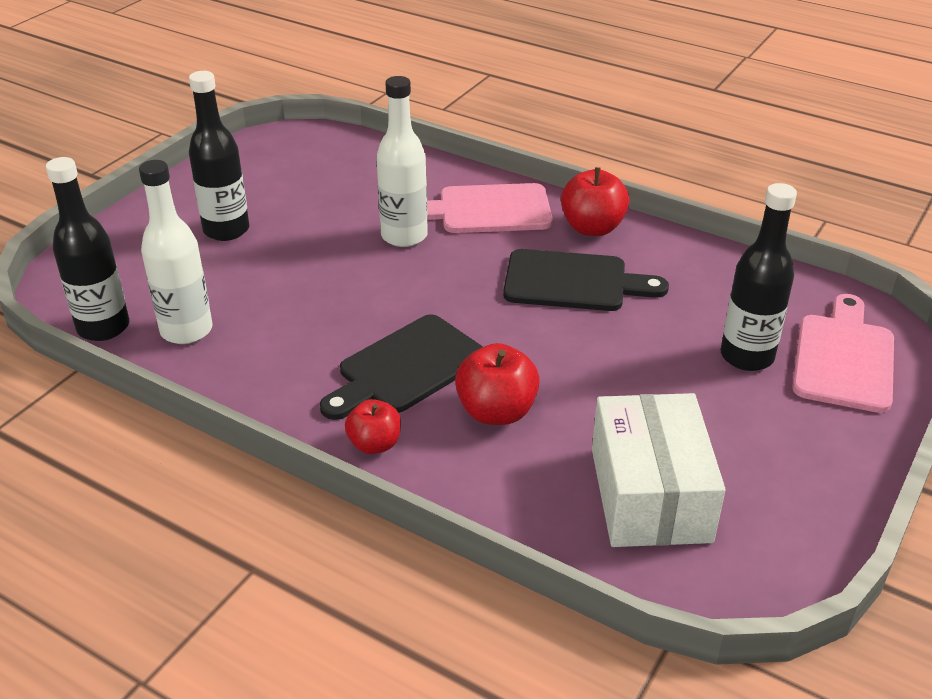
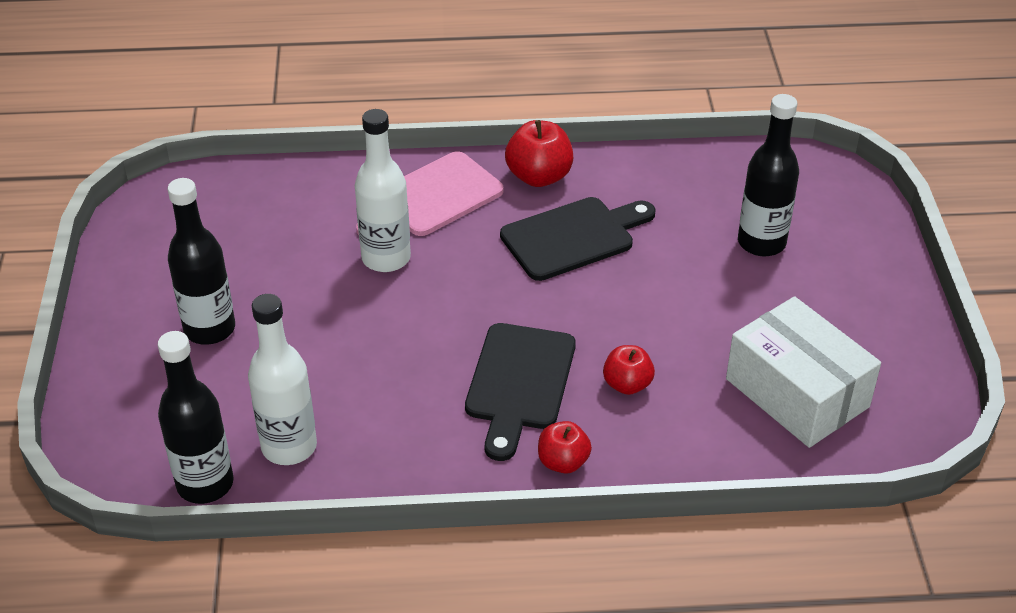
camera: 35 degrees left, 5 degrees up
red apple [455,343,540,425] -> red apple [603,345,655,395], size x0.65
pink cutting board [792,294,894,413] -> none

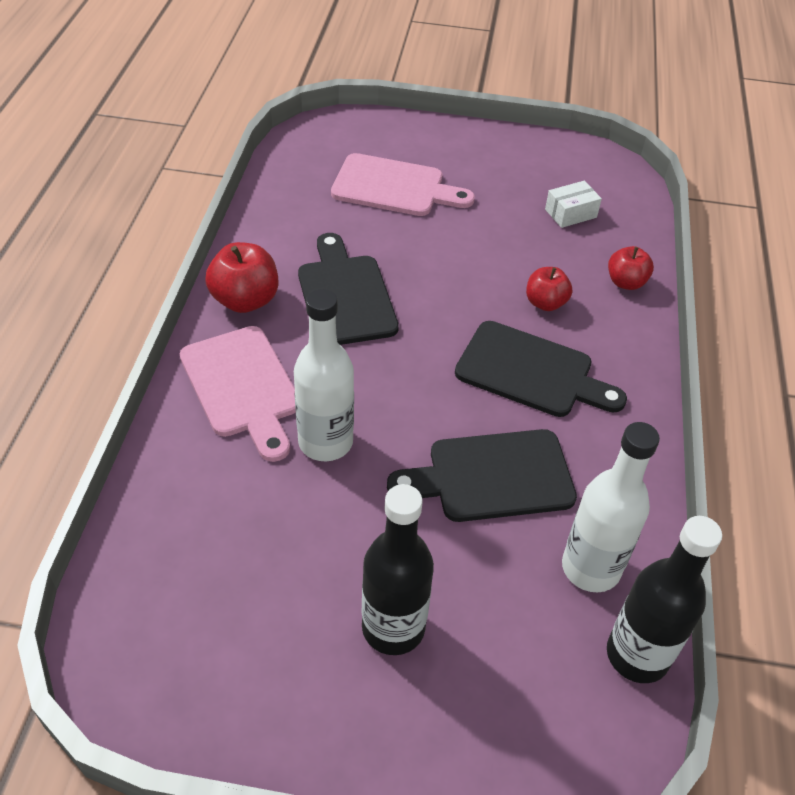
camera: 80 degrees left, 5 degrees up
red apple [538,421,592,474] -> red apple moved to [608,246,654,290]
white box [726,296,881,448] -> white box [545,181,602,228], size x0.45
black bottle [738,94,799,256] -> pink cutting board [331,153,475,216]
none -> black cutting board [387,429,577,522]

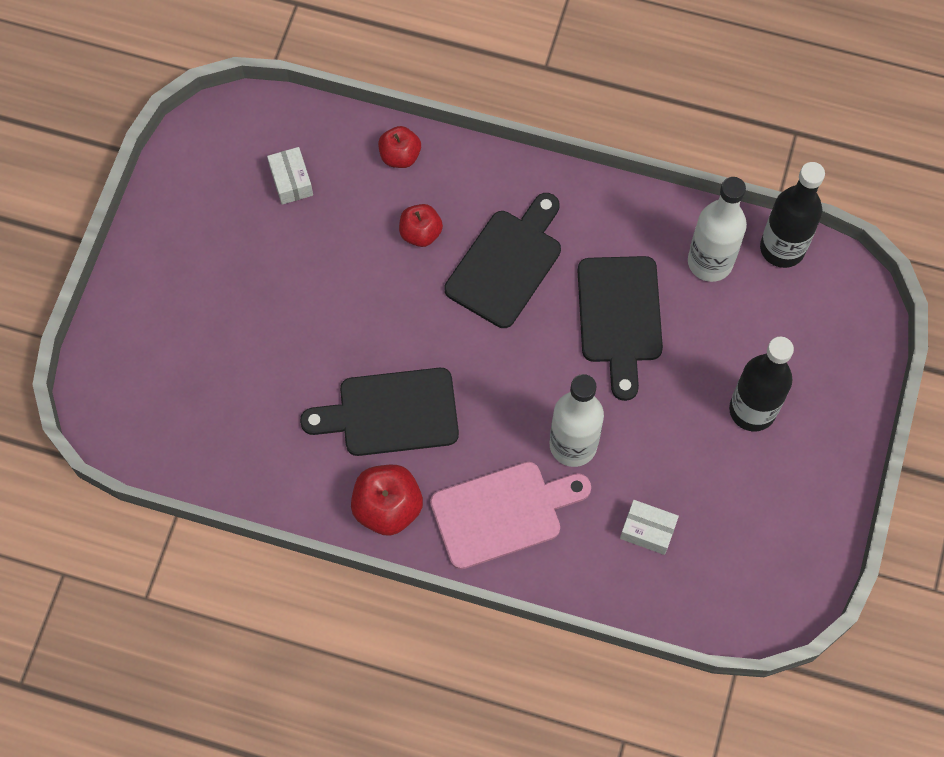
camera: 80 degrees left, 20 degrees up
pink cutting board [331,153,475,216] -> none
none -> white box [620,500,679,555]

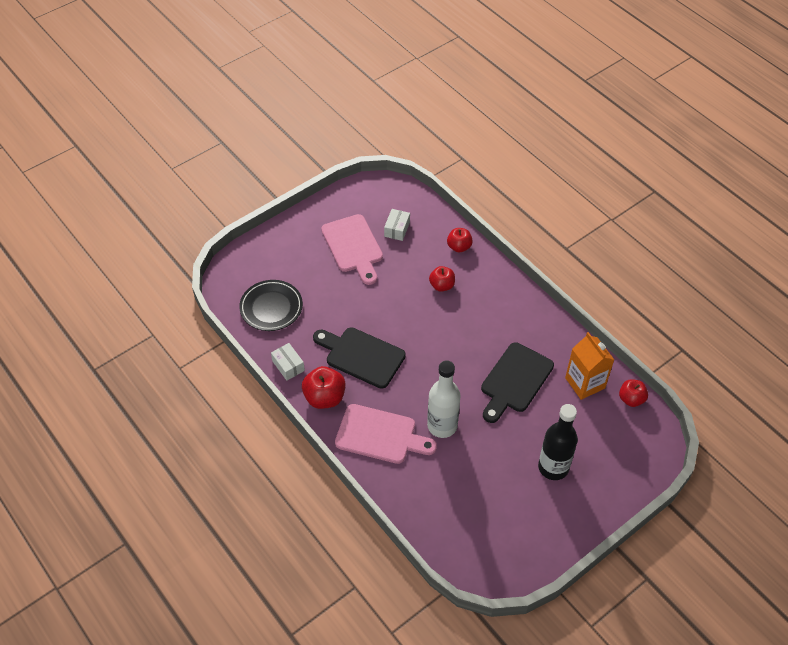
camera: 35 degrees right, 15 degrees down
black cutting board [445,193,561,328] -> none
white box [620,500,679,555] -> white box moved to [271,343,305,381]
white bottle [688,177,747,282] -> orange carton [565,332,614,400]
black bottle [760,162,825,268] -> red apple [619,379,648,407]
none -> black plate [239,280,303,331]
none -> pink cutting board [321,214,383,285]

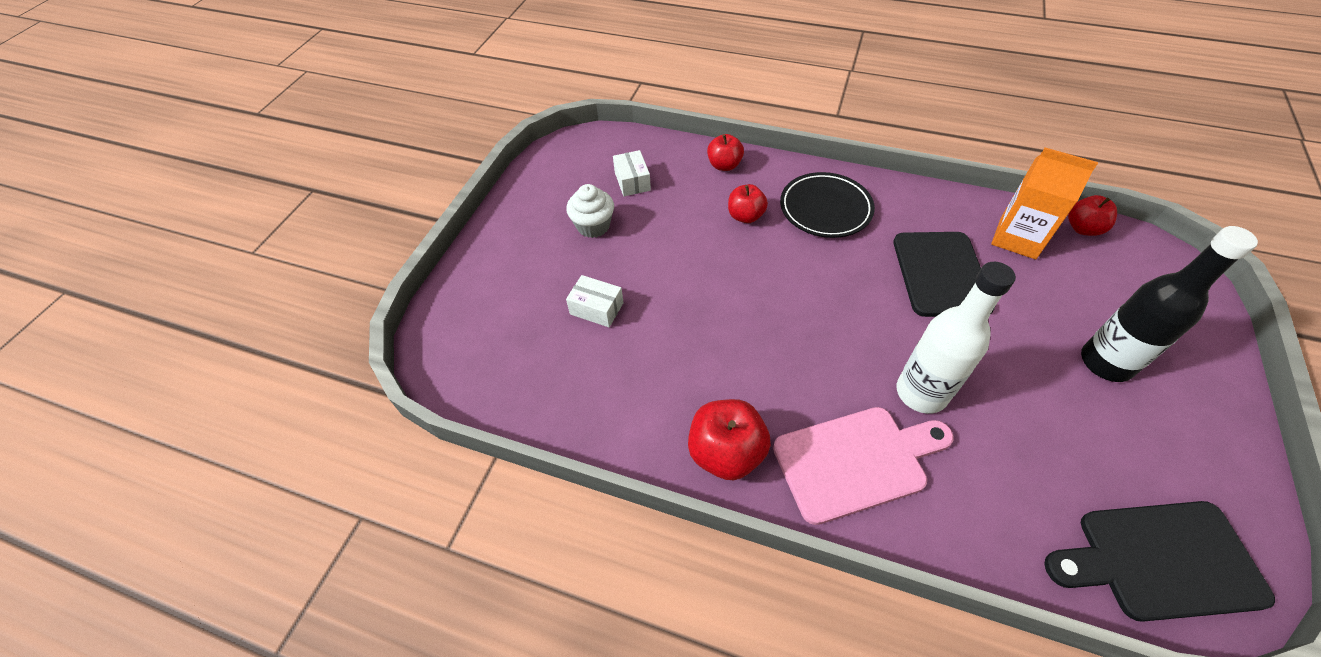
camera: 30 degrees left, 0 degrees up
black plate [239,280,303,331] -> black plate moved to [780,172,875,238]
white box [271,343,305,381] -> white box moved to [566,275,624,327]
black cutting board [313,327,406,389] -> black cutting board moved to [1044,501,1275,622]
pink cutting board [321,214,383,285] -> white cupcake [566,184,614,238]

